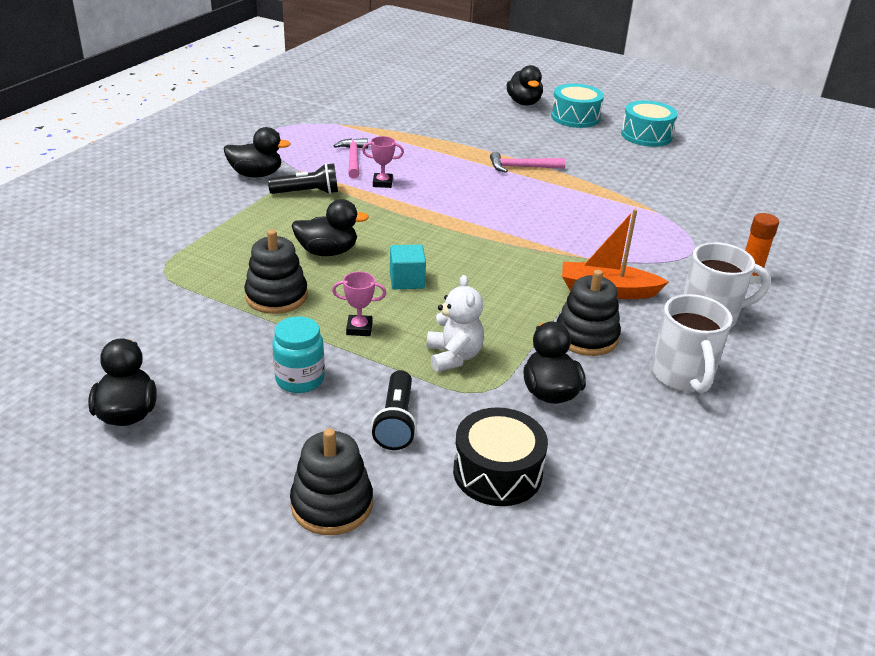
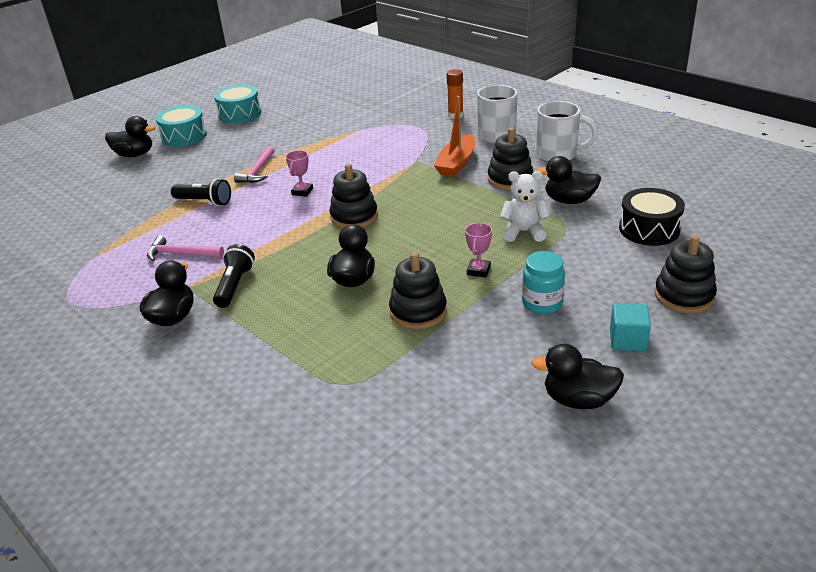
camera: 70 degrees left, 0 degrees up
pink trophy [362,136,404,188] -> pink trophy moved to [286,150,313,197]
black flashlight [371,370,417,450] -> black flashlight moved to [171,178,231,206]
turquoise cube [390,245,426,289] -> turquoise cube moved to [610,303,651,351]
none -> black stacking toy [329,164,378,228]

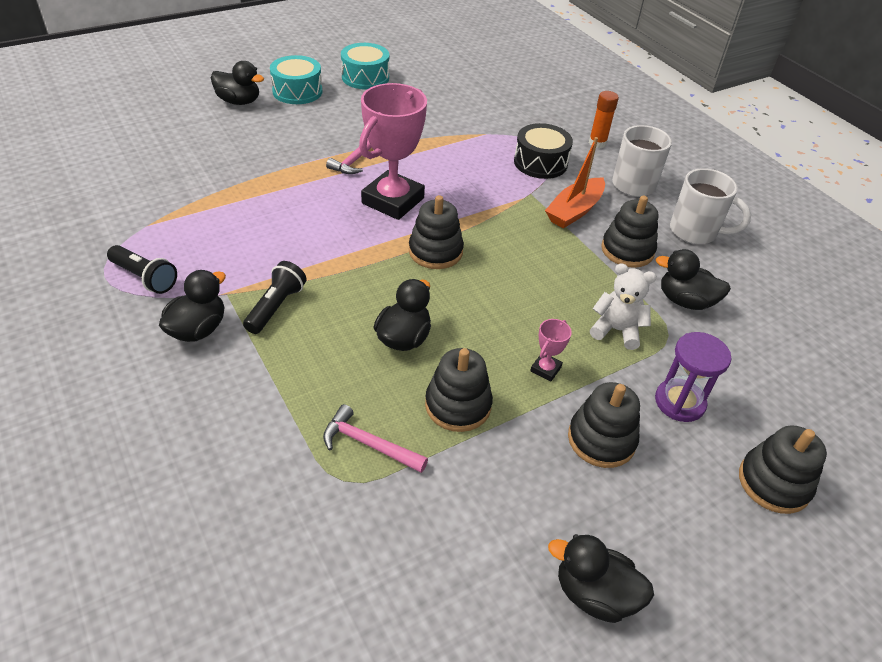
camera: 10 degrees right, 10 degrees up
pink hammer [147,236,224,261] -> pink hammer moved to [323,404,428,473]
black flashlight [171,178,231,206] -> black flashlight moved to [107,245,177,294]
pink trophy [286,150,313,197] -> pink trophy [359,83,427,220], size x2.41
turquoise jar [522,251,565,314] -> black stacking toy [568,382,640,468]
turquoise cube [610,303,651,351] -> none
black drum [619,188,685,246] -> black drum moved to [514,123,573,179]
none -> purple hourglass [655,332,732,422]

